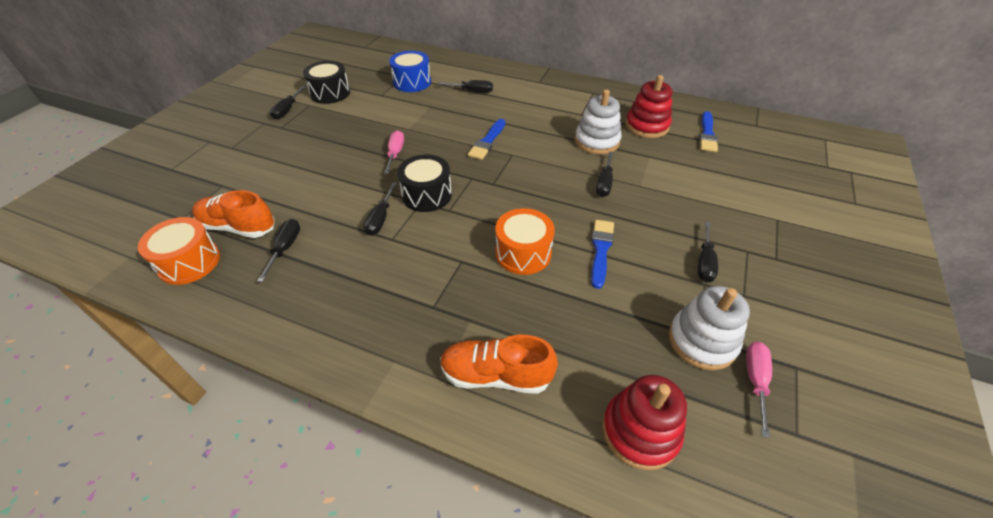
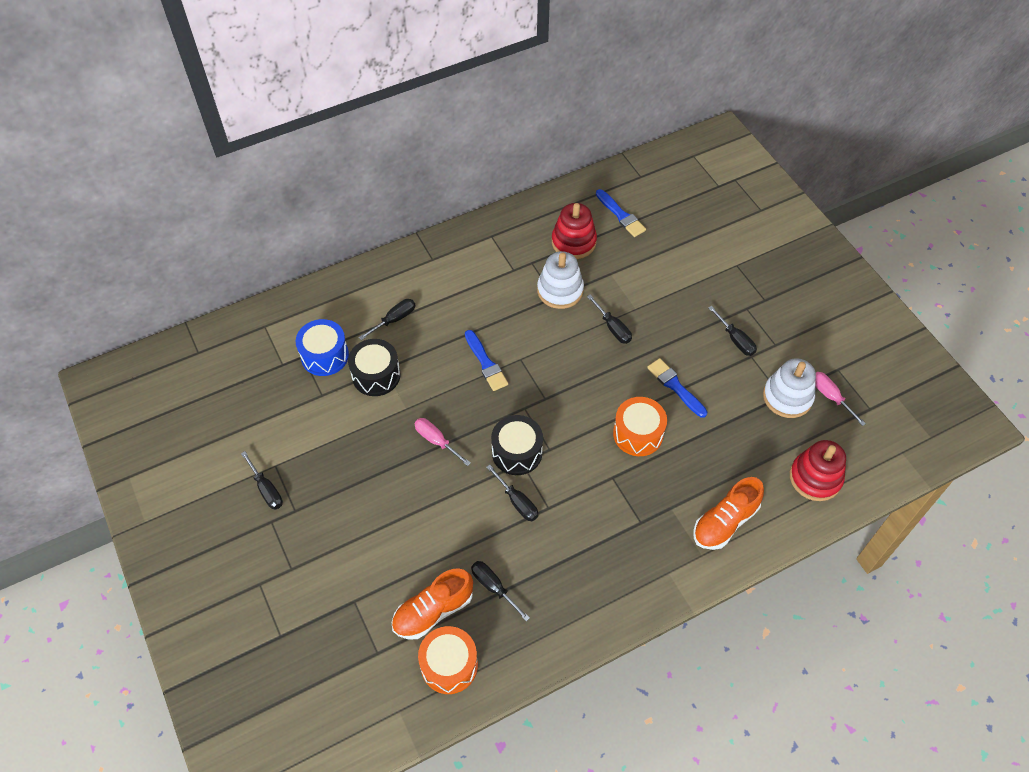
camera: 50 degrees left, 10 degrees up
black drum [303,61,350,104] -> black drum moved to [348,339,401,396]

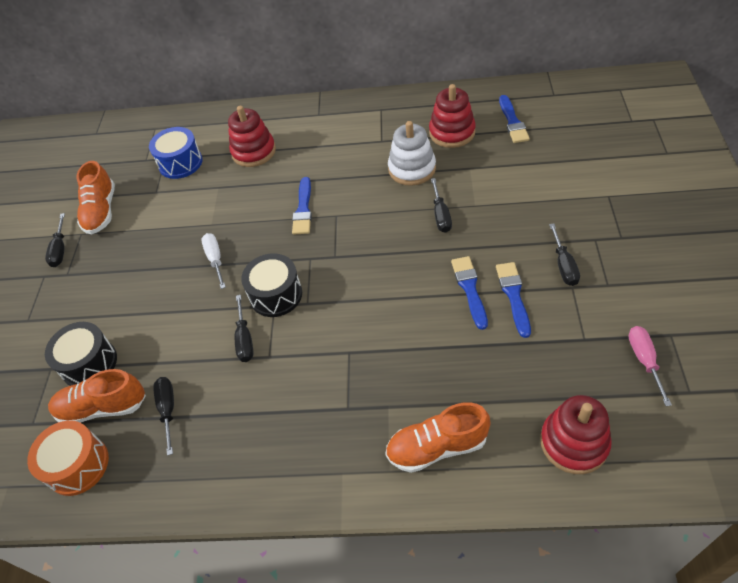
camera: 35 degrees right, 5 degrees down
black drum [348,339,401,396] -> black drum moved to [45,322,117,386]
black screwdriver [359,299,415,340] -> red stacking toy [228,106,276,167]
pink screwdriver [414,418,471,466] -> white screwdriver [201,233,226,289]
orange drum [613,397,667,456] -> none
white stacking toy [763,358,816,418] -> none
none -> orange shoe [76,161,115,234]
none -> blue brush [496,262,531,338]

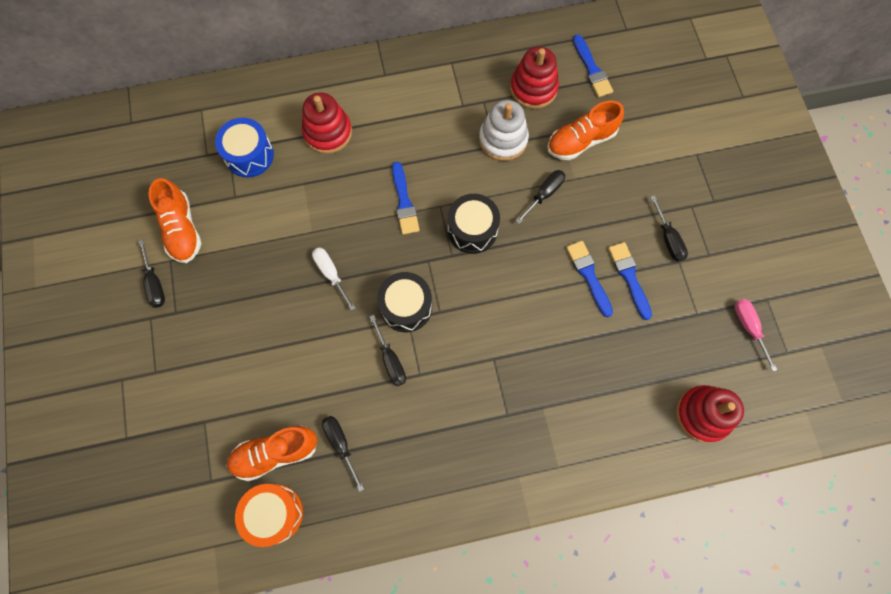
camera: 20 degrees left, 20 degrees up
black drum [45,322,117,386] -> black drum moved to [448,194,500,254]
orange shoe [385,402,491,473] -> orange shoe moved to [547,100,624,160]
black screwdriver [431,178,452,233] -> black screwdriver turned 120 degrees counterclockwise [516,170,565,224]

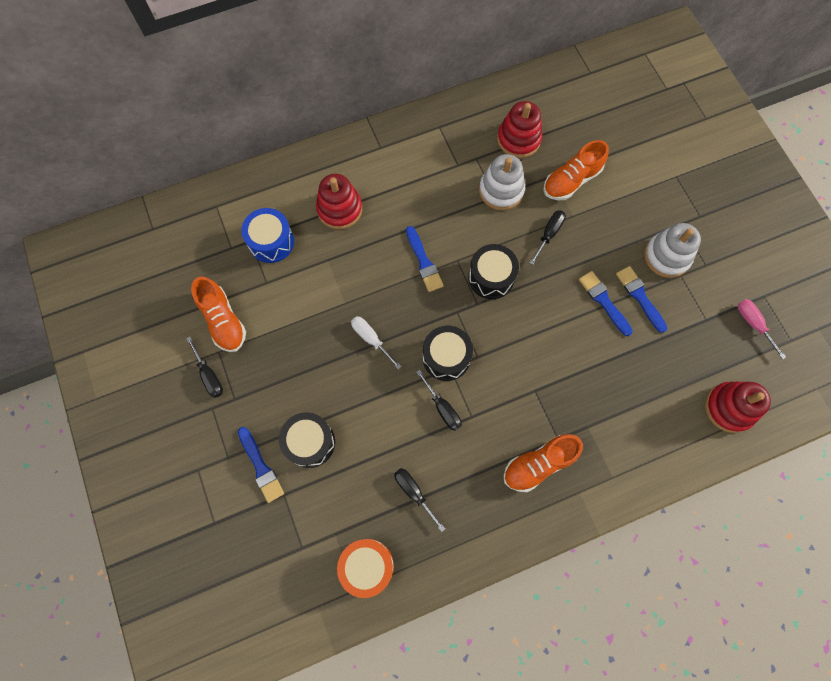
camera: 10 degrees left, 0 degrees up
orange shoe [226,425,317,481] -> orange shoe moved to [503,434,583,492]
blue brush [573,34,613,97] -> blue brush moved to [238,427,284,503]
black screwdriver [651,195,688,262] -> white stacking toy [644,223,701,278]
none -> black drum [279,412,335,468]

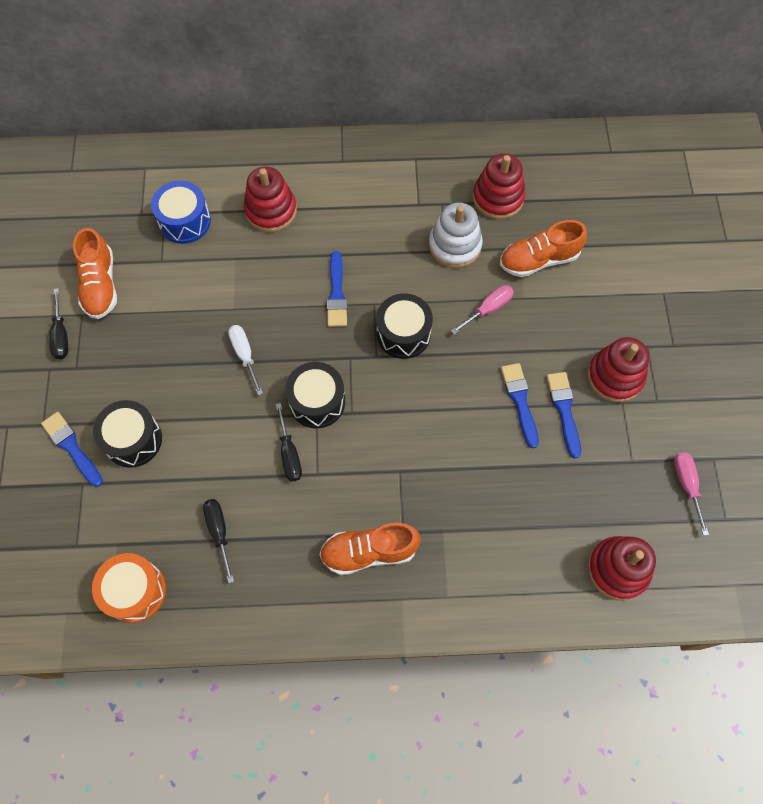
camera: 20 degrees right, 5 degrees down
blue brush [238,427,284,503] -> blue brush turned 150 degrees clockwise [41,412,103,487]
black screwdriver [529,210,566,265] -> pink screwdriver [451,285,514,334]
white stacking toy [644,223,701,278] -> red stacking toy [587,337,649,402]

